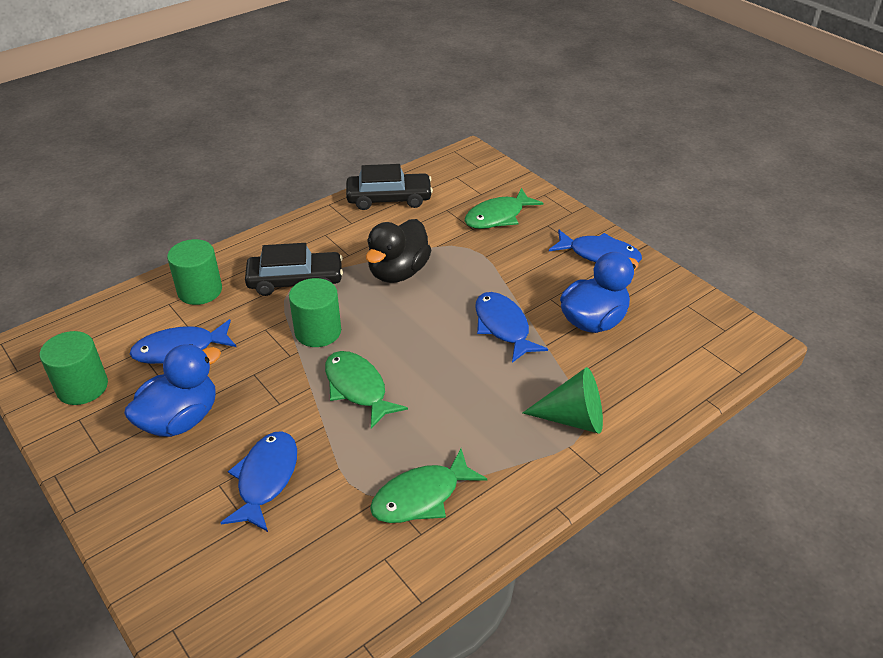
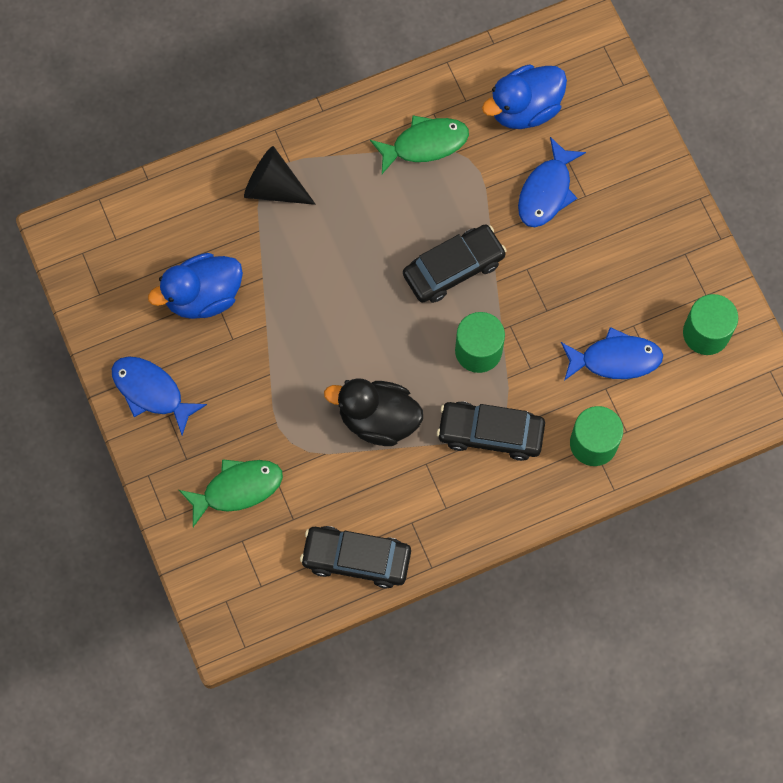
camera: 165 degrees left, 30 degrees up
blue duck [124,344,221,437] -> blue duck moved to [482,64,567,129]
green fish [325,351,408,429] -> black car [403,224,507,303]
black duck [366,219,431,283] -> black duck turned 120 degrees counterclockwise [324,378,423,446]
blue fish [475,292,548,363] -> none
green cone [523,367,603,434] -> black cone [244,146,316,205]

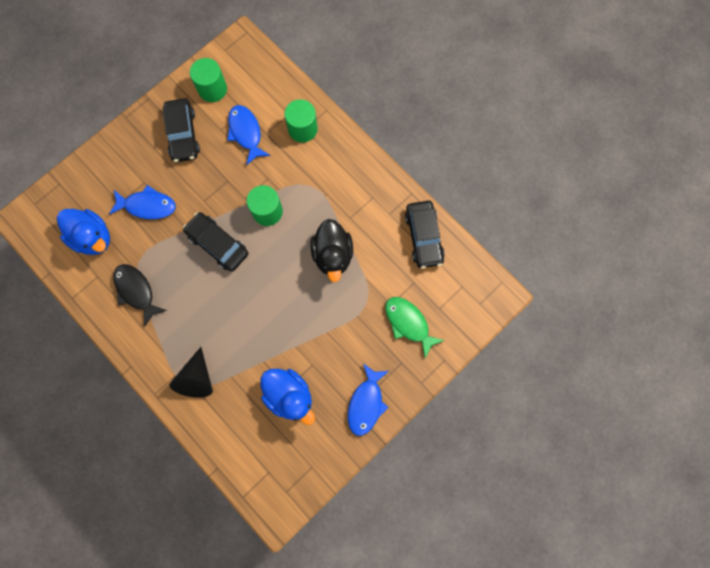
camera: 110 degrees left, 5 degrees up
green fish [370,116,469,174] -> black fish [113,264,167,327]
black car [437,401,545,461] -> black car moved to [163,98,200,162]

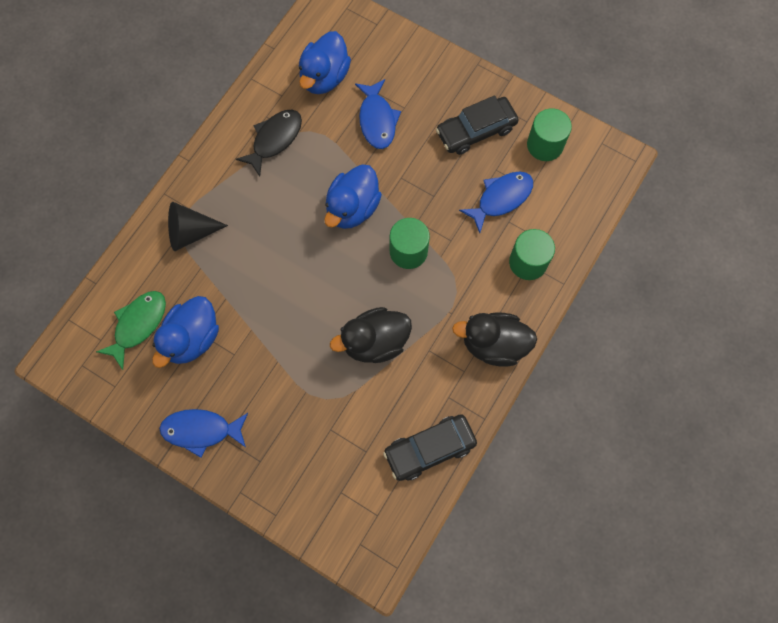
camera: 75 degrees right, 5 degrees down
black car [183,212,248,272] -> blue duck [324,165,382,229]
green fish [385,297,445,358] -> green fish moved to [96,291,166,370]
none -> black duck [452,312,537,367]

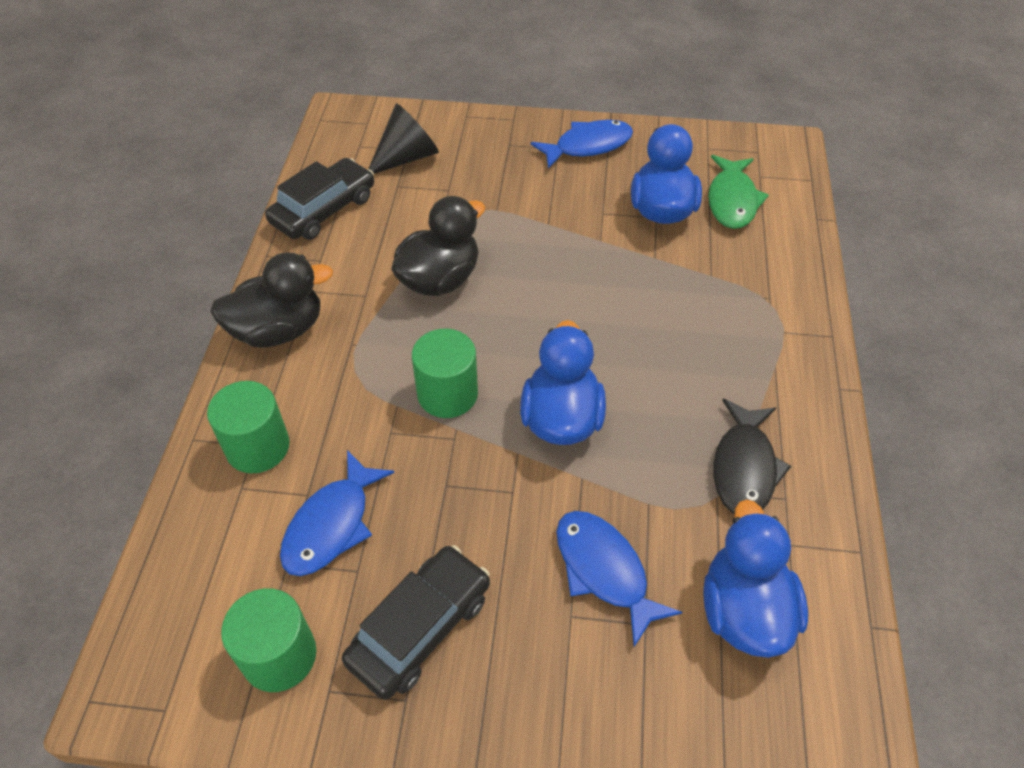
camera: 155 degrees right, 20 degrees down
black cone [168,202,228,251] -> black cone moved to [369,103,439,174]

